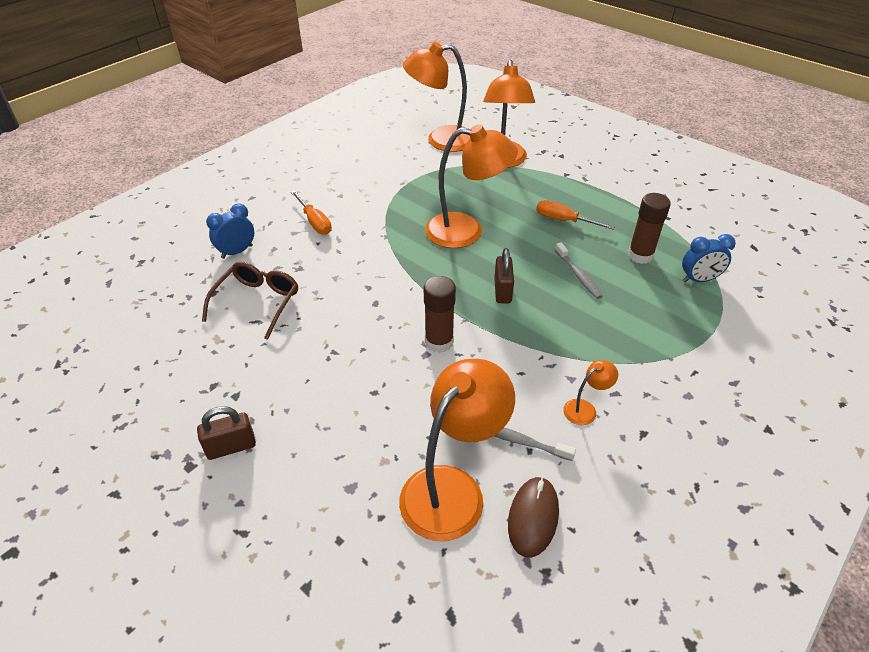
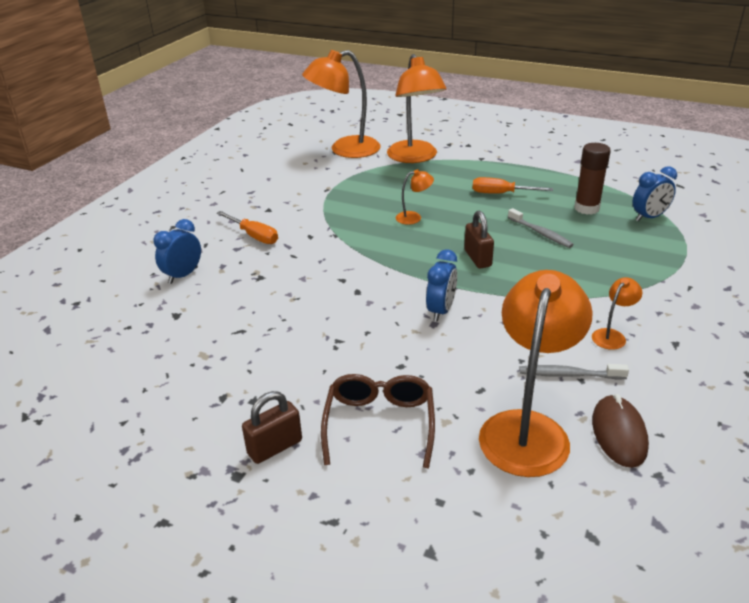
camera: 15 degrees left, 10 degrees down
brown glasses [202,262,298,340] -> brown glasses moved to [321,374,435,469]
brown glue stick [424,276,456,353] -> blue clock [426,249,457,322]
orange lamp [425,124,518,248] -> orange lamp [396,169,434,225], size x0.44

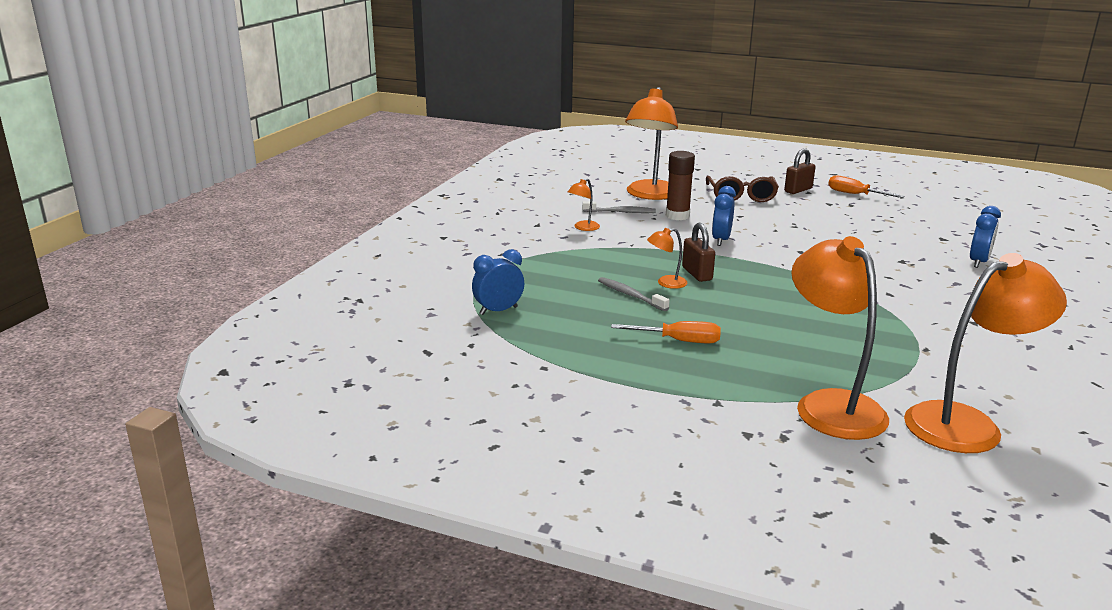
camera: 175 degrees right, 10 degrees down
orange screwdriver [217,211,278,244] -> orange screwdriver moved to [828,175,904,198]
orange lamp [396,169,434,225] -> orange lamp moved to [647,228,687,289]
brown glue stick [574,143,611,215] -> brown glue stick moved to [666,151,695,220]
brown mouse [592,394,649,468] -> none

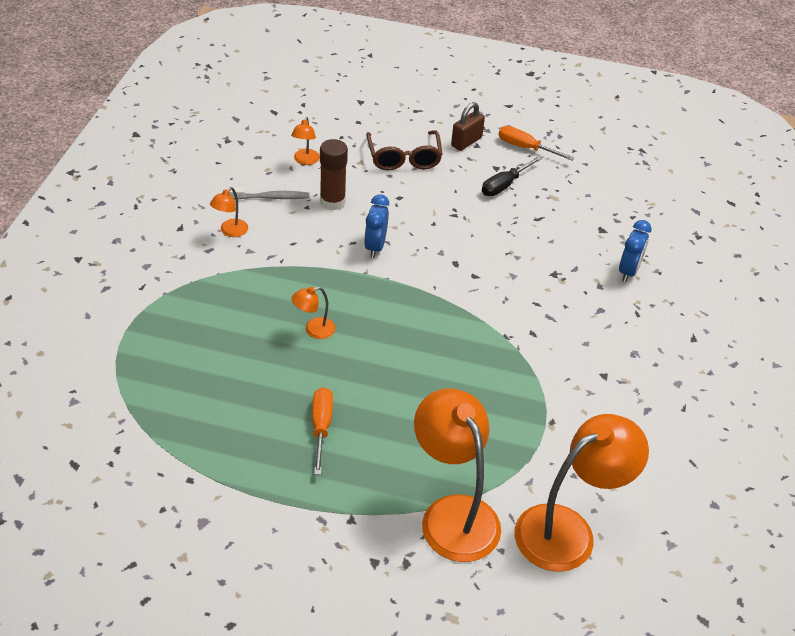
camera: 10 degrees left, 20 degrees up
blue clock [472,249,524,315] -> none
grey toothbrush [598,277,670,311] -> none
orange screwdriver [611,321,721,344] -> orange screwdriver turned 90 degrees counterclockwise [312,387,333,475]
orange lamp [625,87,678,200] -> orange lamp [291,117,320,165], size x0.44
brown padlock [682,223,715,282] -> none
none -> black screwdriver [482,156,542,196]

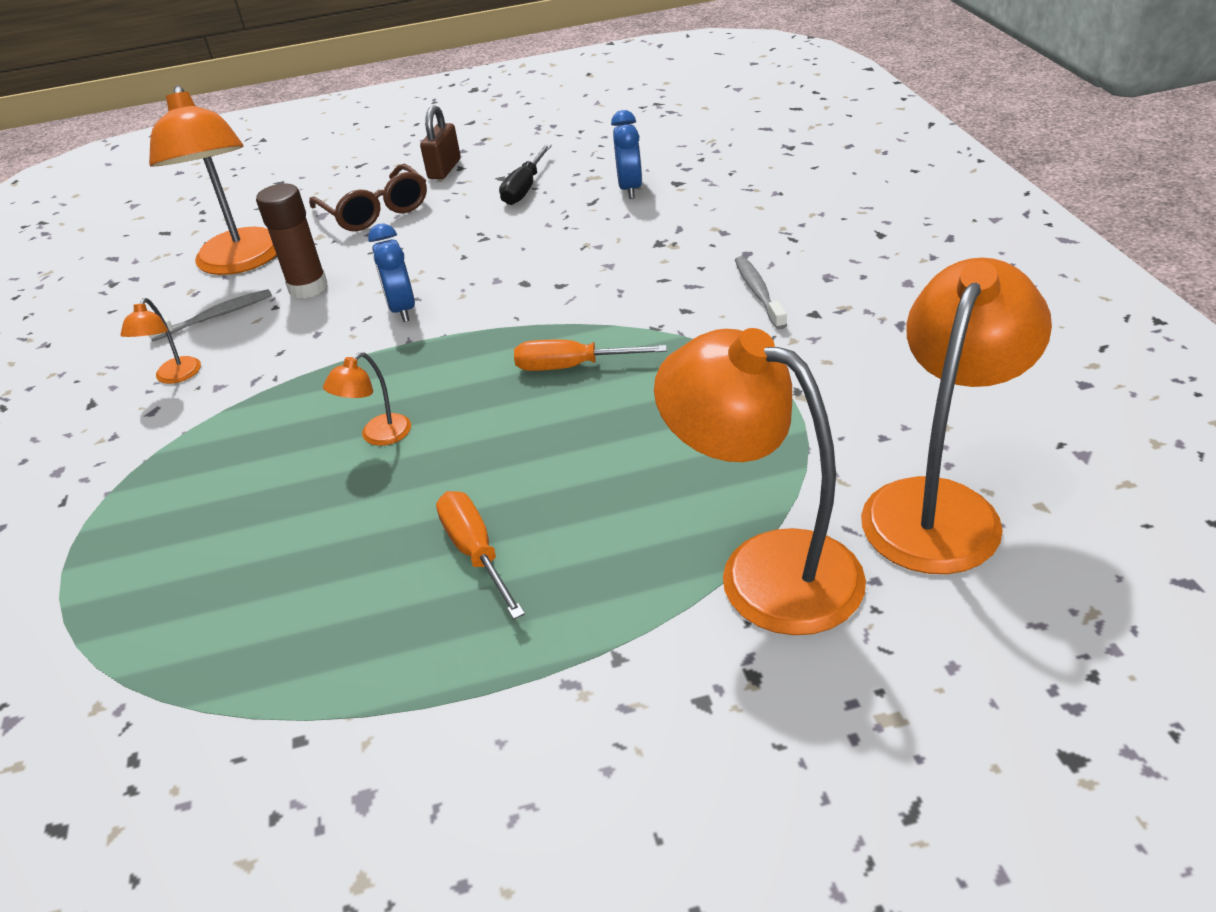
camera: 20 degrees left, 5 degrees down
orange lamp [291,117,320,165] -> orange lamp [149,86,277,275], size x2.30
orange screwdriver [499,126,574,160] -> orange screwdriver moved to [514,339,667,371]
blue clock [619,220,652,282] -> blue clock moved to [611,110,642,199]
none -> grey toothbrush [735,256,787,330]

